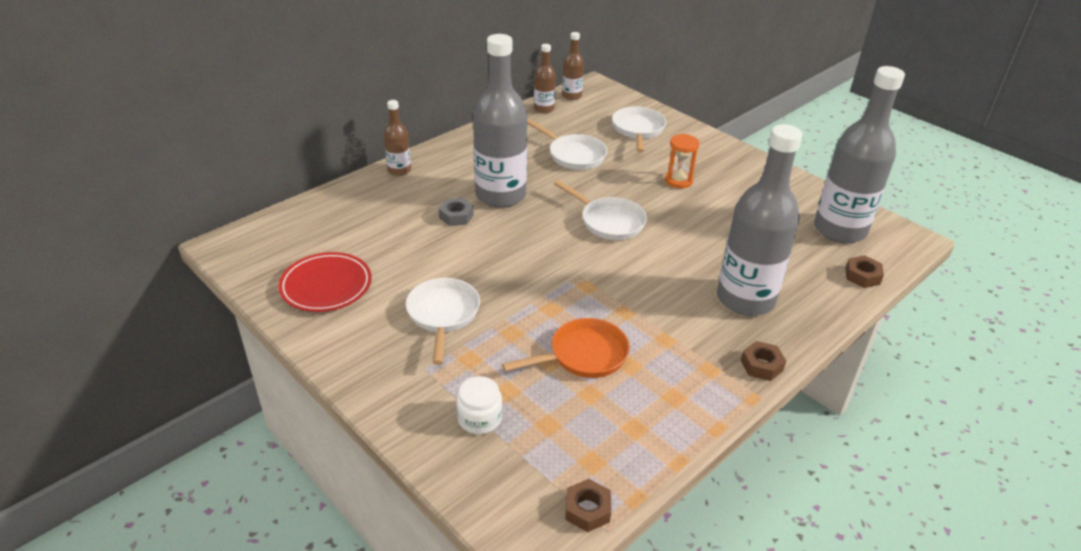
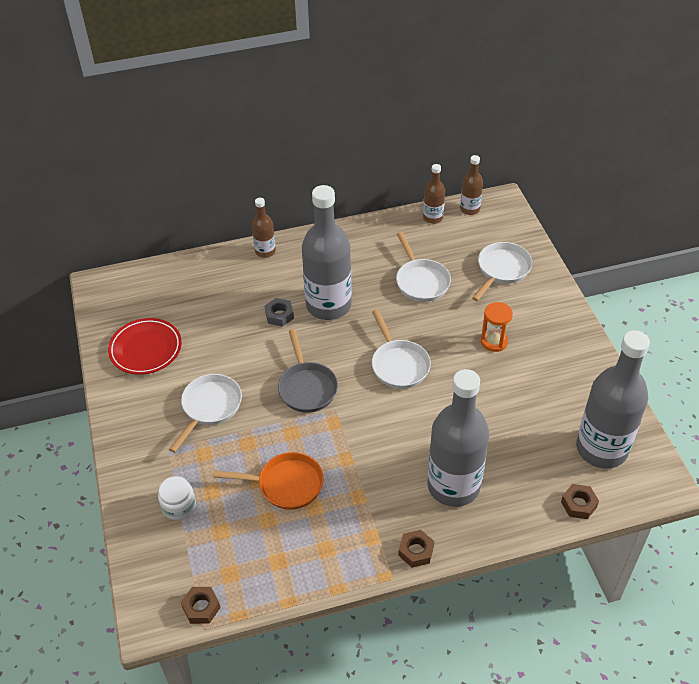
camera: 30 degrees right, 10 degrees up
none -> grey pan [278,329,338,413]

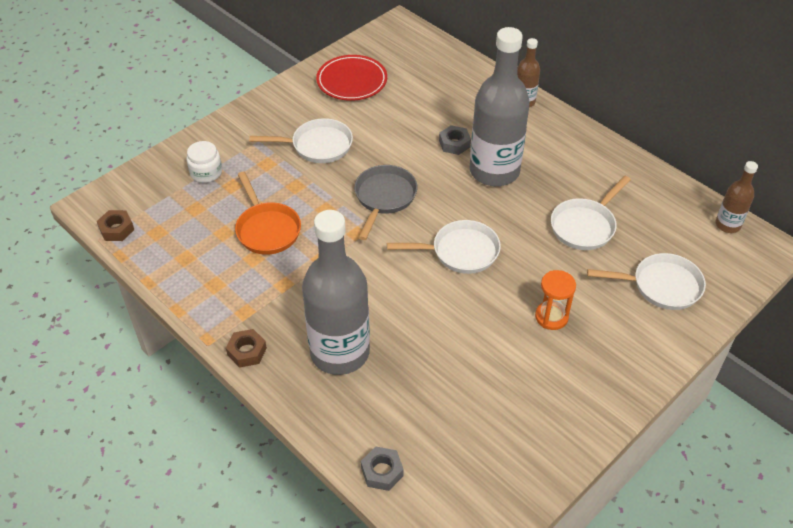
camera: 60 degrees right, 0 degrees up
grey pan [278,329,338,413] -> grey pan turned 150 degrees clockwise [354,165,417,240]
white pan [372,309,431,389] -> white pan turned 135 degrees counterclockwise [387,220,501,274]
brown bottle [423,164,445,224] -> none
brown nut [561,484,599,519] -> grey nut [361,446,404,491]
grey bottle [576,330,650,469] -> none

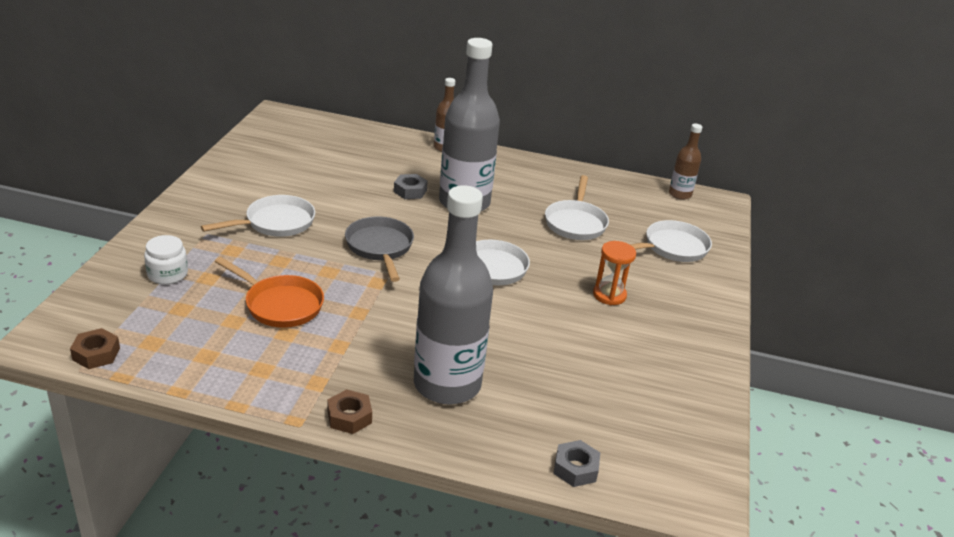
camera: 35 degrees left, 15 degrees down
red plate [316,55,387,101] -> none

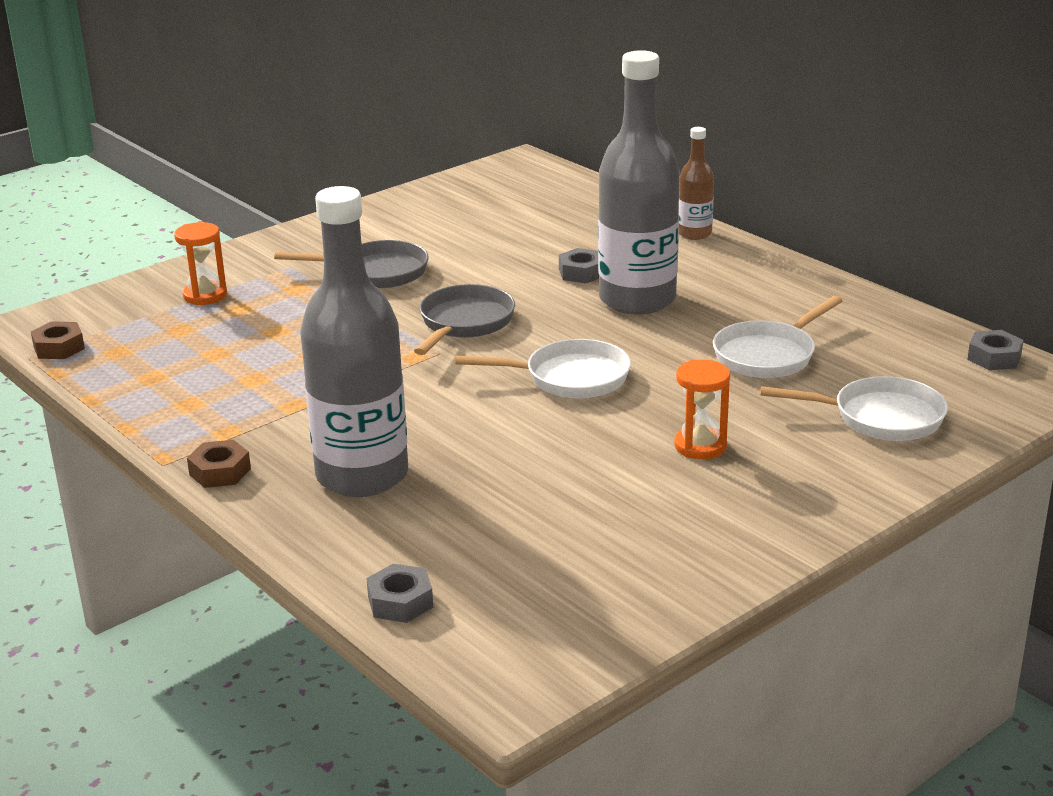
camera: 40 degrees right, 5 degrees down
white jar [144,235,188,285] -> orange hourglass [174,222,227,305]
white pan [201,195,315,237] -> grey pan [274,240,428,288]
orange pan [215,257,324,328] -> none
brown bottle [669,124,702,200] -> grey nut [967,330,1024,370]

